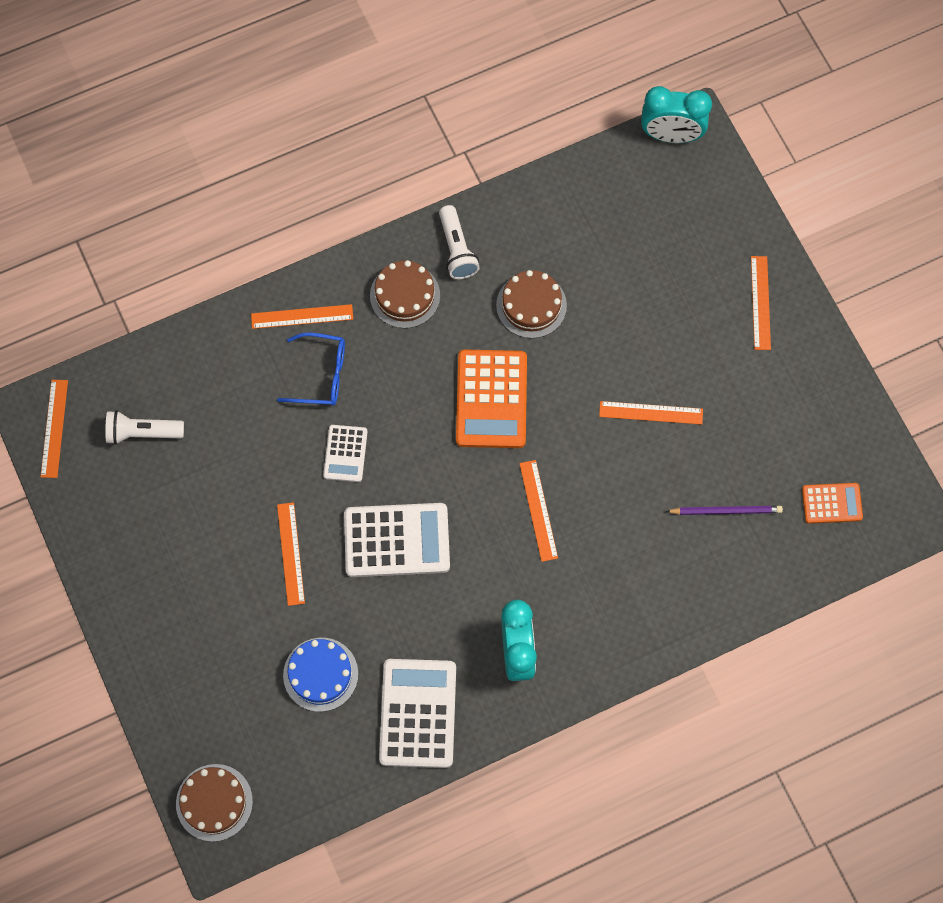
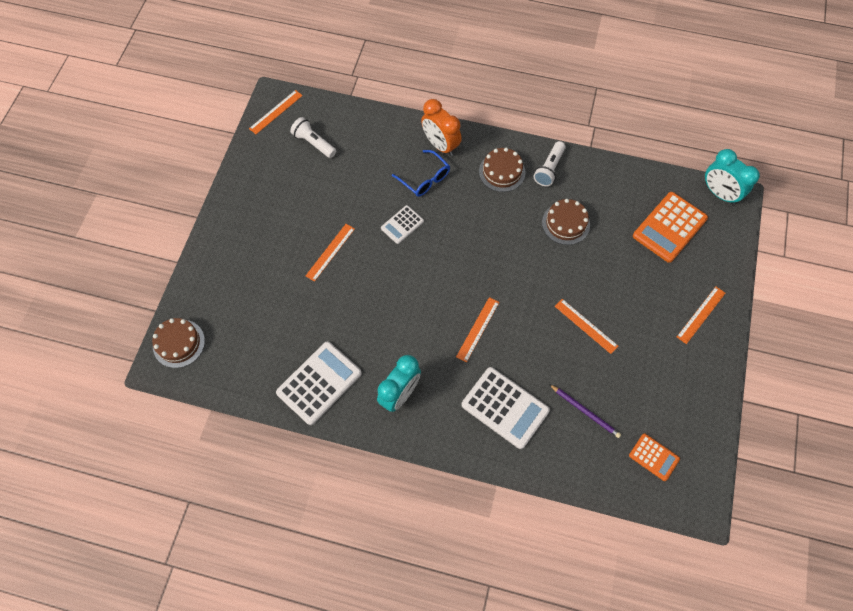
camera: 40 degrees right, 5 degrees down
orange ruler [251,304,353,329] -> orange clock [421,99,462,156]
blue cake [283,638,358,712] -> none
white calculator [344,503,450,577] -> white calculator moved to [461,367,550,449]
orange calculator [456,350,527,448] -> orange calculator moved to [633,192,708,263]

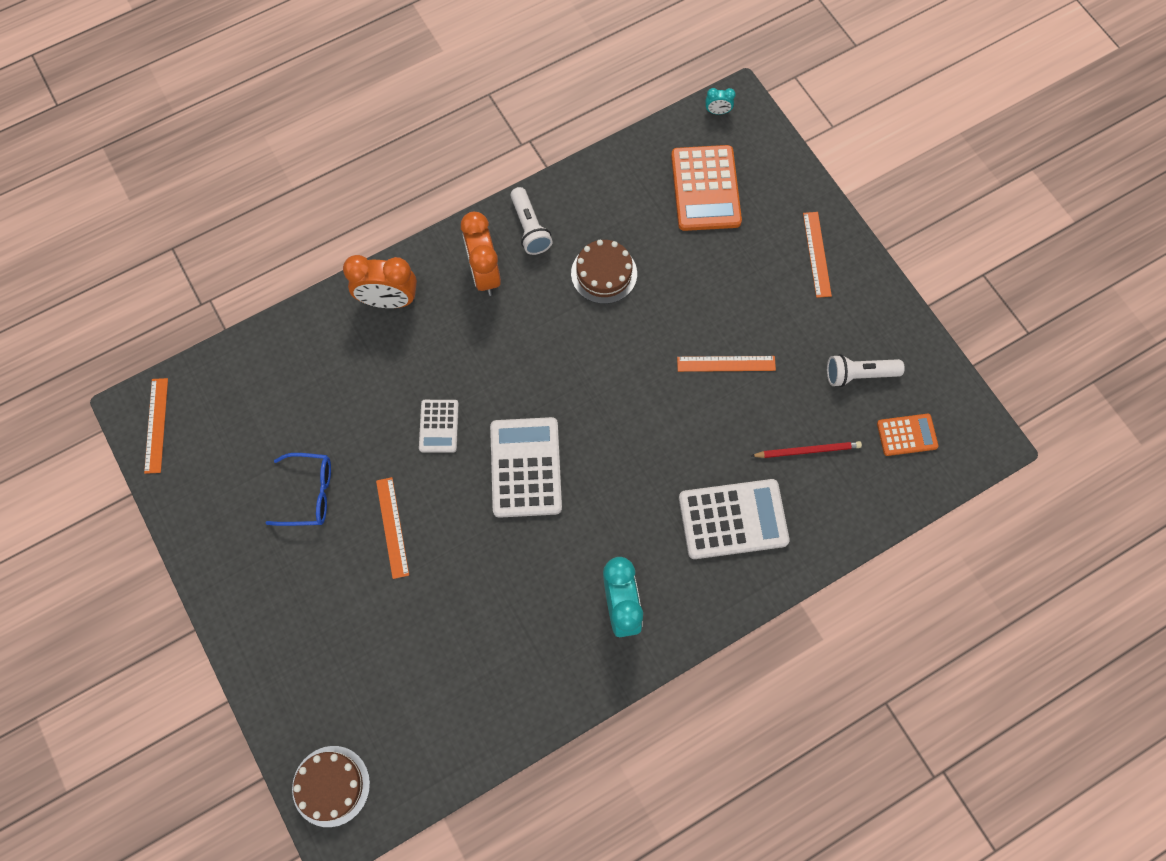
camera: 45 degrees left, 5 degrees up
white calculator [276,342,362,425] -> white calculator moved to [490,417,562,518]
white flashlight [290,117,336,158] -> white flashlight moved to [827,354,905,387]
blue glasses [392,150,450,197] -> blue glasses moved to [265,453,331,526]
orange ruler [456,297,499,362] -> none
brown cake [479,148,525,192] -> orange clock [461,212,501,296]
purple pencil [549,384,621,438] -> red pencil [751,441,862,458]
turquoise clock [705,149,760,205] -> turquoise clock [706,88,736,114], size x0.46

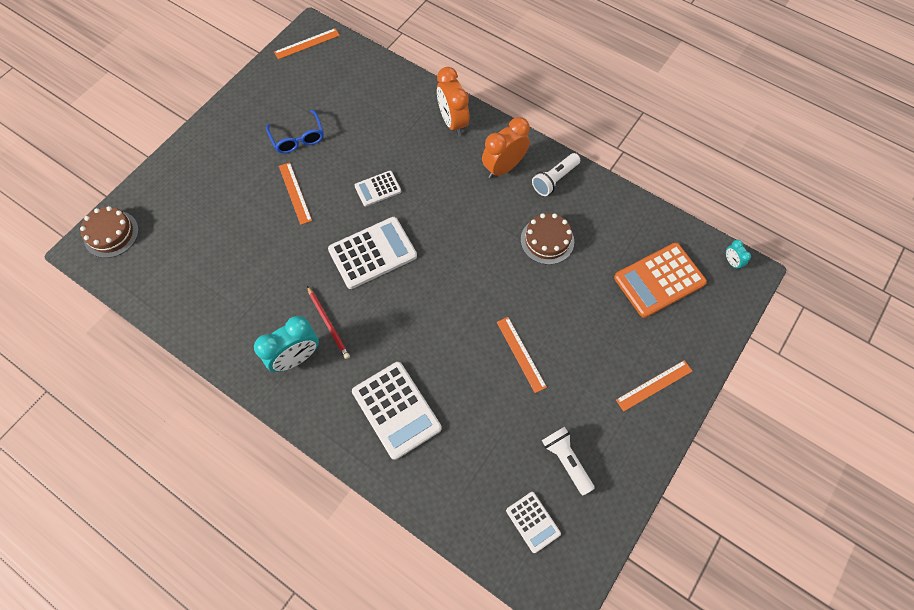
camera: 65 degrees right, 5 degrees down
orange ruler [376,477,409,579] -> orange ruler turned 75 degrees counterclockwise [279,162,312,225]
red pencil [751,441,862,458] -> red pencil moved to [307,286,350,359]
orange calculator [877,414,939,456] -> white calculator [506,492,561,553]

